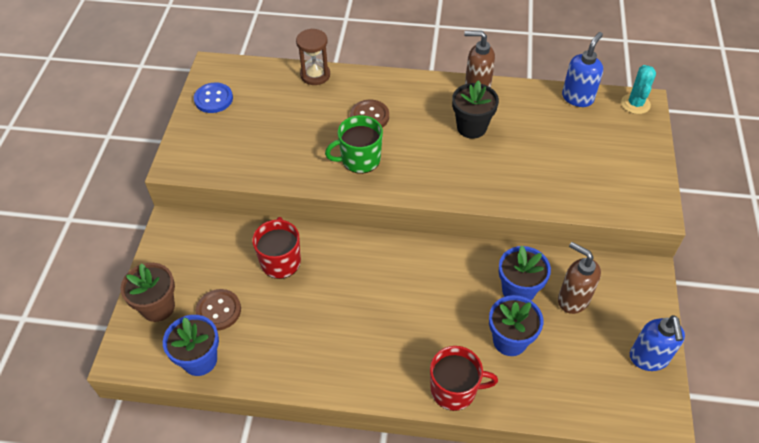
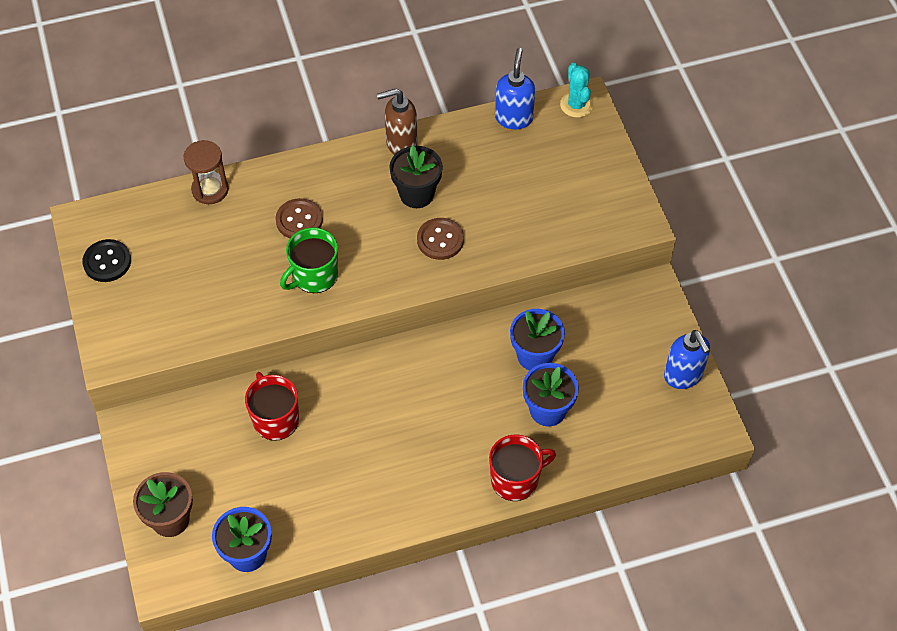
camera: 25 degrees left, 5 degrees up
blue button [194,83,233,113] -> black button [82,239,131,282]
brown button [195,289,241,331] -> brown button moved to [417,218,464,260]
brown soap dispenser [558,242,601,314] -> none

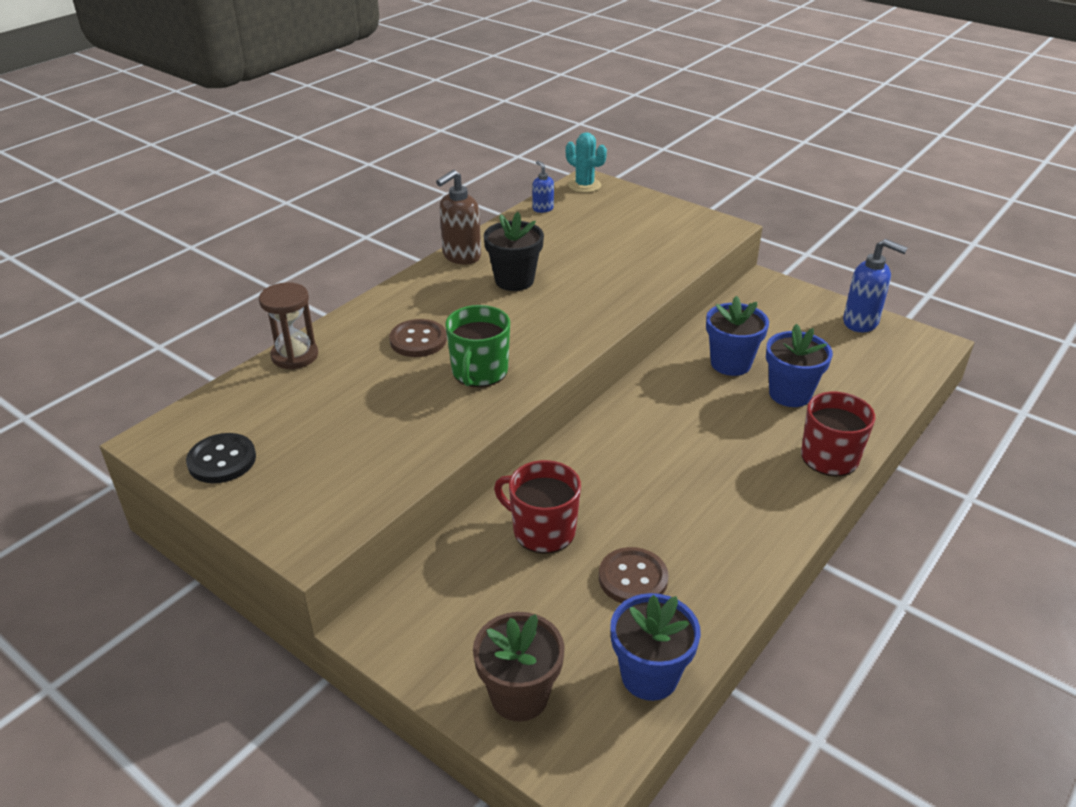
camera: 35 degrees left, 20 degrees down
brown button [417,218,464,260] -> brown button moved to [599,547,669,603]
blue soap dispenser [495,48,535,129] -> blue soap dispenser [532,161,554,213], size x0.56

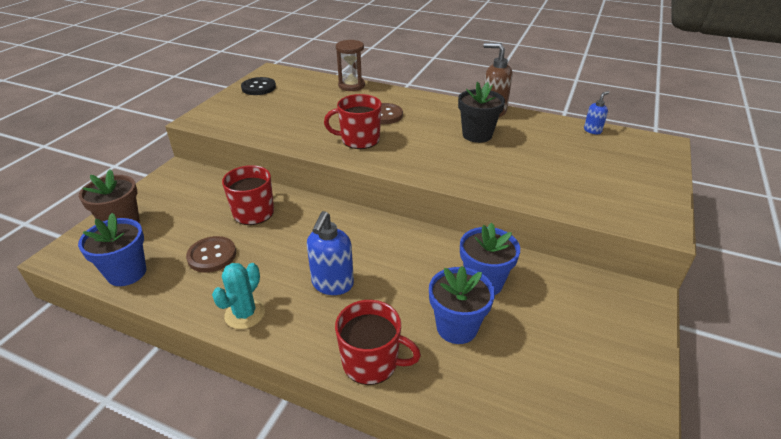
camera: 75 degrees right, 0 degrees up
green mug [445,305,510,387] -> red mug [324,94,382,149]
turquoise cactus [566,132,607,193] -> turquoise cactus moved to [212,263,265,329]
blue soap dispenser [843,239,907,332] -> blue soap dispenser moved to [307,211,354,295]

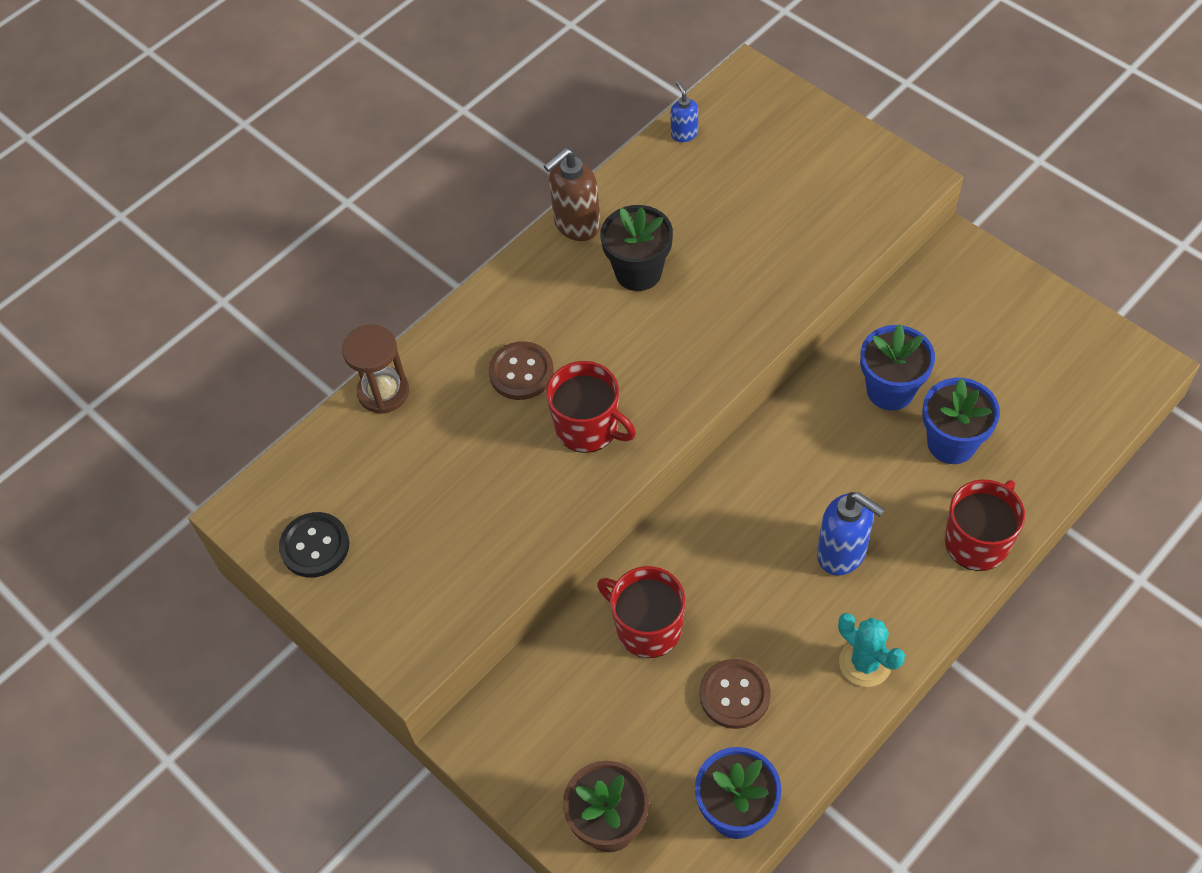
camera: 65 degrees left, 20 degrees up
red mug [324,94,382,149] -> red mug turned 75 degrees counterclockwise [546,361,636,453]

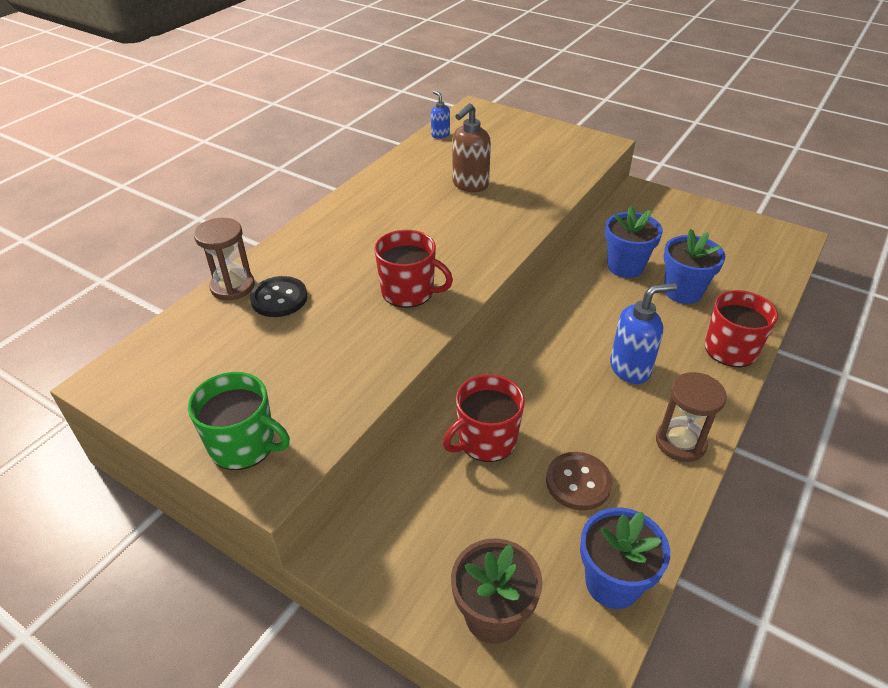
camera: 15 degrees left, 15 degrees down
black button [279,512,349,578] -> black button moved to [250,276,307,317]
brown button [488,341,554,400] -> none
brown soap dispenser [544,148,601,241] -> brown soap dispenser moved to [452,103,491,192]
red mug [597,566,685,658] -> red mug turned 60 degrees counterclockwise [443,374,525,462]
black flower pot [600,205,673,291] -> none
blue soap dispenser [817,492,885,576] -> blue soap dispenser turned 45 degrees counterclockwise [610,283,677,384]
turquoise cactus [838,613,905,687] -> brown hourglass [656,372,727,462]
none -> green mug [188,372,290,470]

